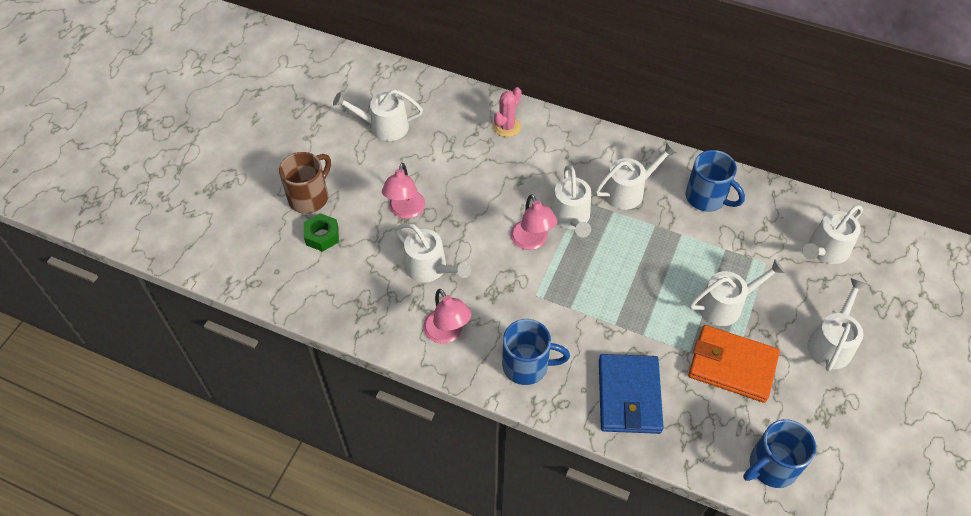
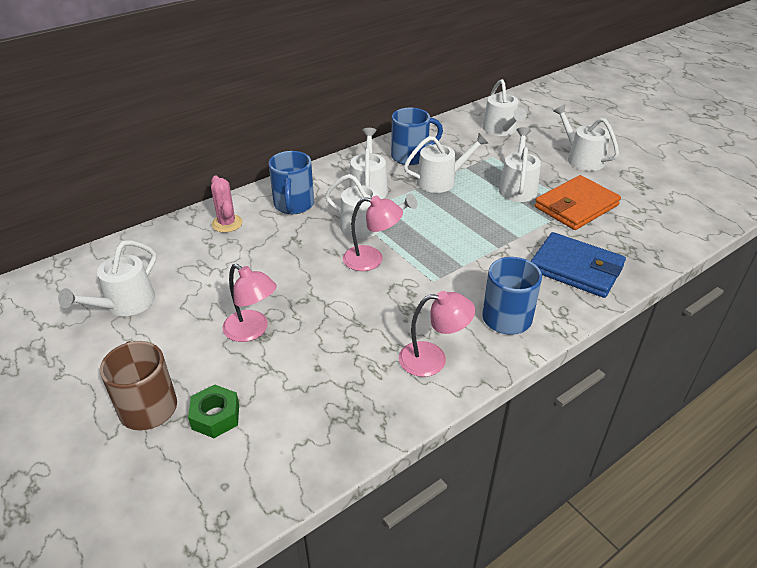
camera: 60 degrees left, 15 degrees down
white watering can [395,223,471,283] -> white watering can moved to [404,133,488,193]
blue mug [743,419,816,488] -> blue mug moved to [269,151,314,214]

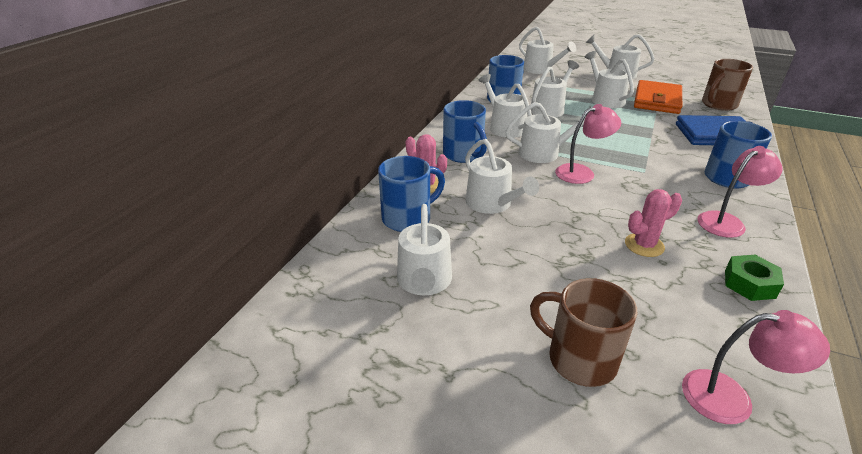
camera: 30 degrees left, 5 degrees down
green nut [188,385,239,438] -> green nut moved to [725,255,784,301]
pink lamp [222,264,277,342] -> pink lamp moved to [682,310,830,424]
none -> blue mug [378,156,445,232]
none -> white watering can [465,139,539,214]
none -> pink cactus [625,189,682,257]
none -> brown mug [702,59,753,111]

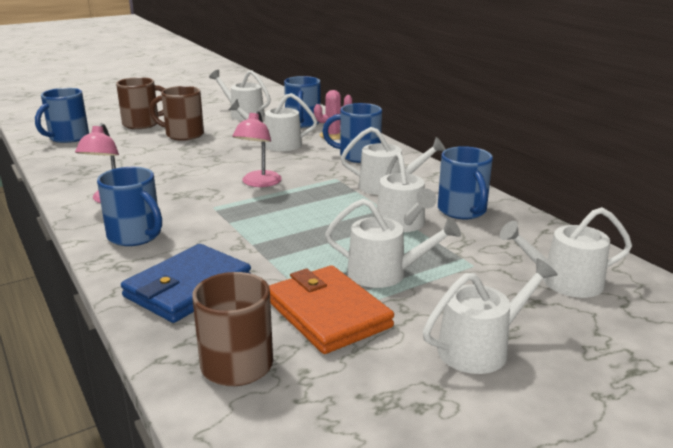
camera: 125 degrees right, 10 degrees down
white watering can [505,102,592,163] -> none
pink cactus [625,189,682,257] -> none
pink lamp [682,310,830,424] -> blue mug [35,88,89,143]
green nut [725,255,784,301] -> none
none -> brown mug [149,86,204,141]

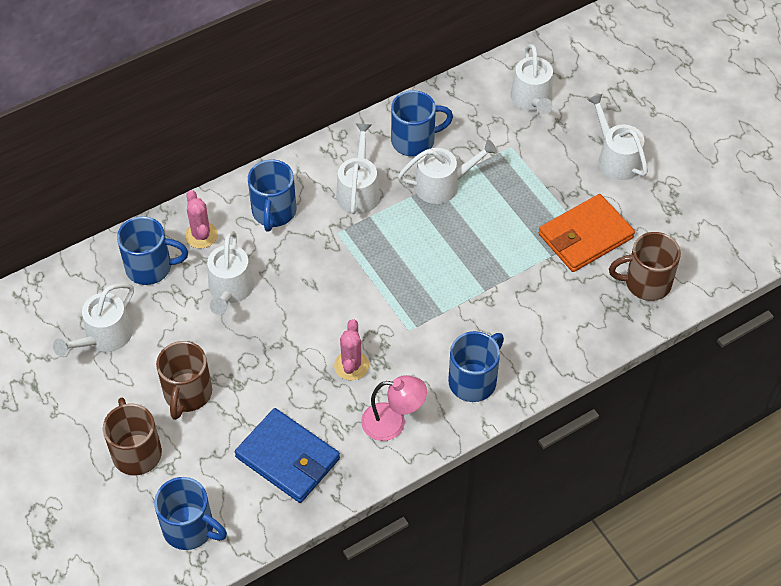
camera: 90 degrees left, 30 degrees up
blue wallet [121,244,251,323] -> blue wallet moved to [235,408,340,503]
pink lamp [232,111,282,187] -> none
white watering can [325,199,461,288] -> none
none -> pink cactus [334,319,369,380]

